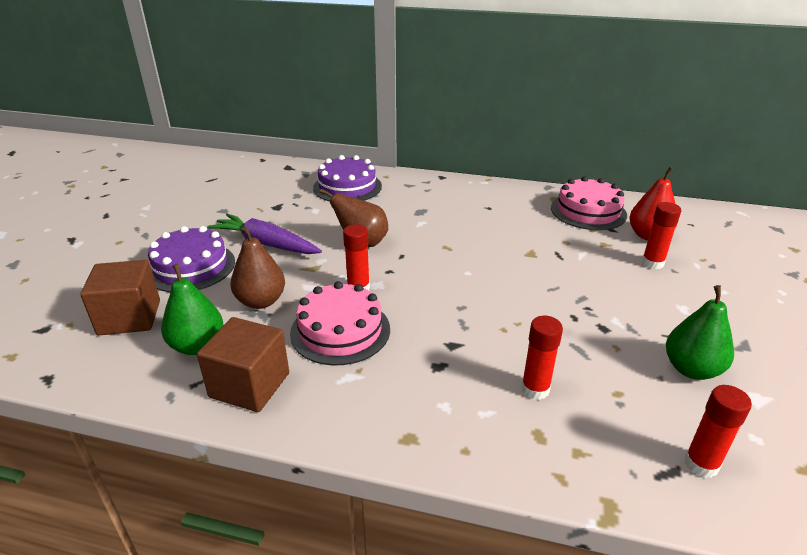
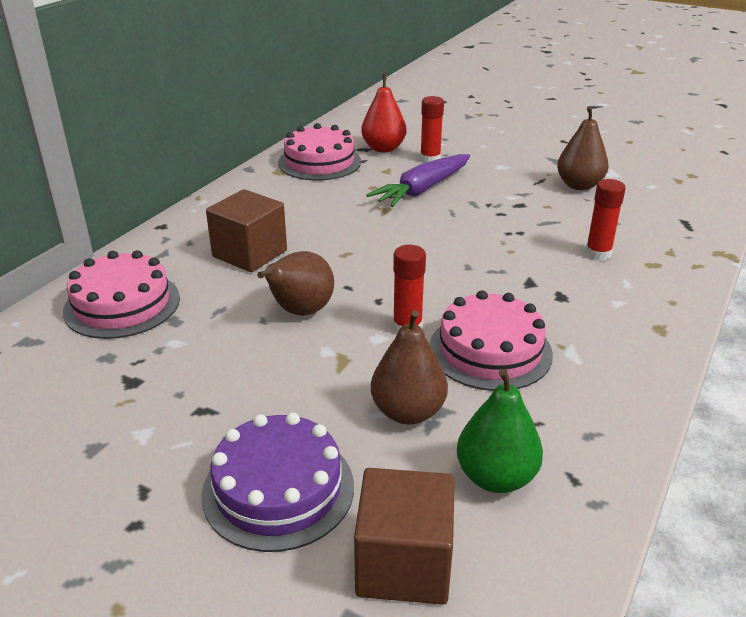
camera: 75 degrees left, 0 degrees up
brown cube [197,317,289,412] -> brown cube moved to [206,189,287,272]
purple carrot [207,214,322,254] -> purple carrot moved to [366,154,470,207]
purple cake [313,155,382,201] -> pink cake [63,250,180,339]
green pear [666,285,734,380] -> brown pear [557,106,608,190]
red glue stick [684,385,752,478] -> none

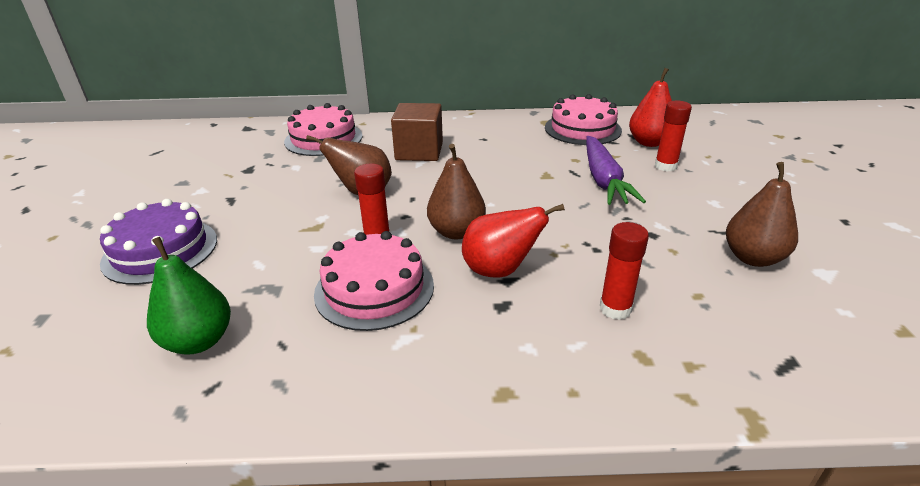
camera: 60 degrees right, 0 degrees up
brown cube [354,468,455,605] -> none
purple carrot [366,154,470,207] -> purple carrot turned 105 degrees counterclockwise [586,136,646,205]
brown pear [371,310,448,424] -> brown pear moved to [427,144,486,239]
none -> red pear [462,204,565,278]

